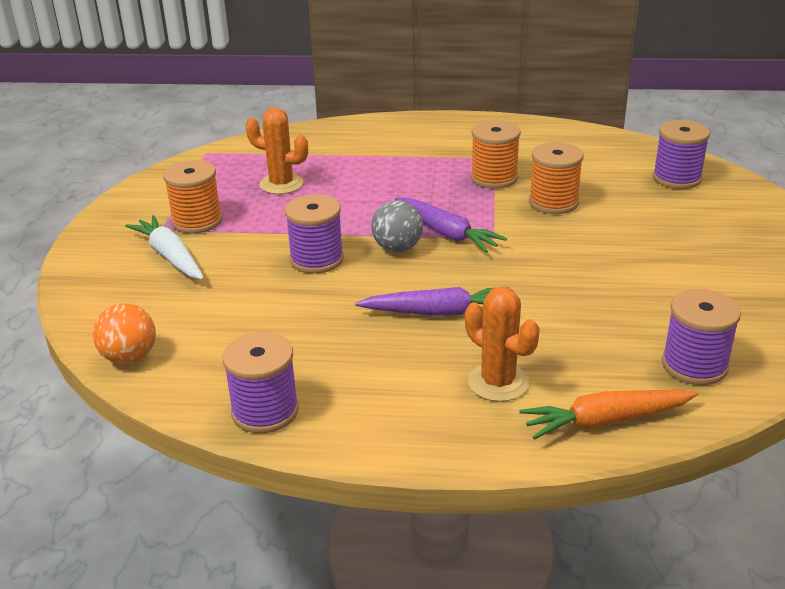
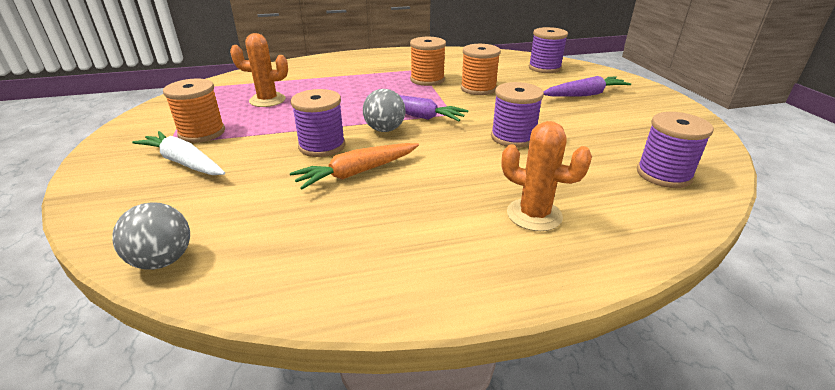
camera: 20 degrees left, 0 degrees up
orange ball [93,303,156,364] -> grey ball [112,202,190,270]
purple spool [222,332,299,434] -> purple spool moved to [491,82,544,148]
purple carrot [355,287,509,316] -> purple carrot moved to [544,76,631,97]
orange carrot [519,390,698,440] -> orange carrot moved to [290,143,419,189]

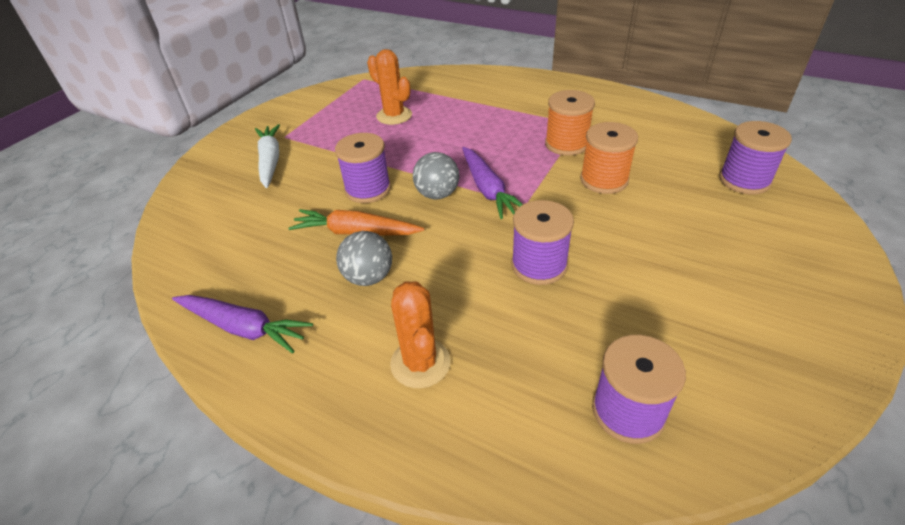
camera: 45 degrees right, 10 degrees up
grey ball [112,202,190,270] -> grey ball moved to [336,231,392,286]
orange spool [163,79,225,143] -> none
purple carrot [544,76,631,97] -> purple carrot moved to [172,295,313,353]

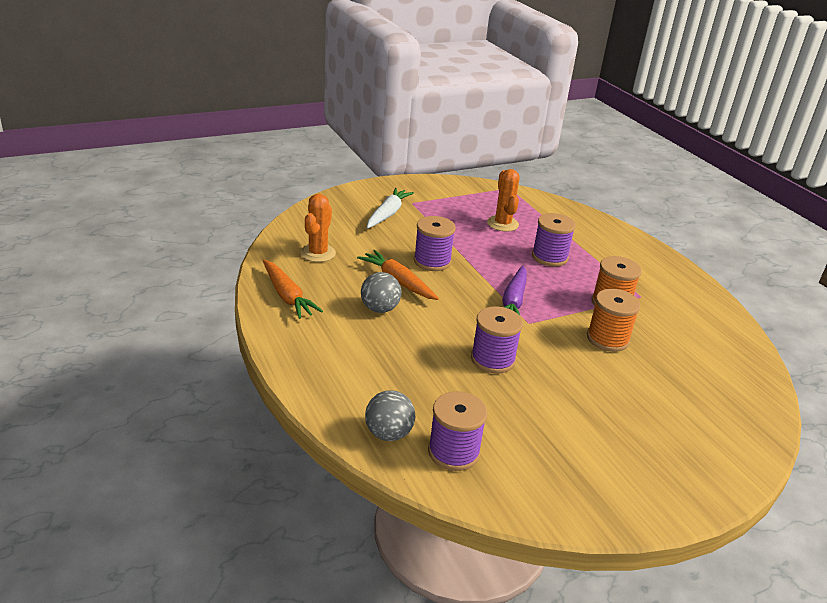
camera: 30 degrees right, 10 degrees down
purple carrot [172,295,313,353] -> orange carrot [263,260,323,319]
orange cactus [390,281,451,388] -> orange cactus moved to [300,194,336,262]
grey ball [413,152,459,199] -> grey ball moved to [365,390,415,441]
purple spool [719,121,792,194] -> purple spool moved to [532,213,576,267]

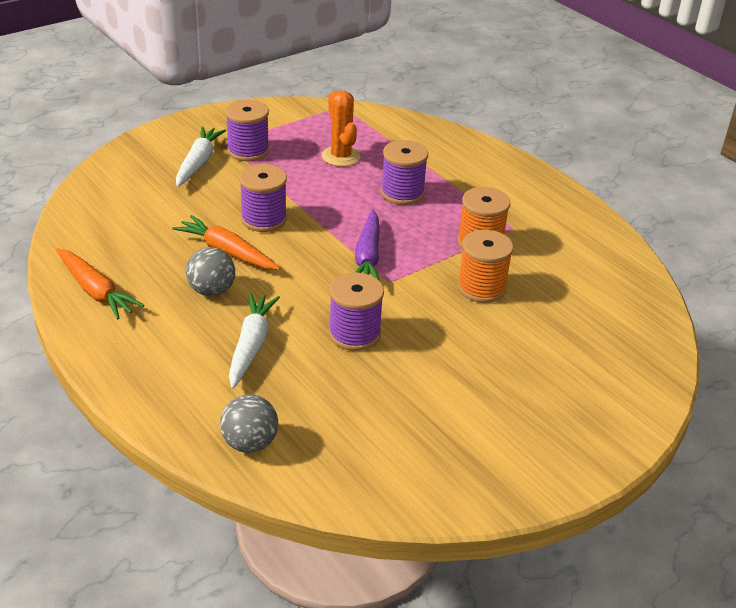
camera: 10 degrees left, 5 degrees up
orange cactus [300,194,336,262] -> none
purple spool [428,391,487,471] -> purple spool moved to [225,100,269,161]
none -> white carrot [229,293,280,389]

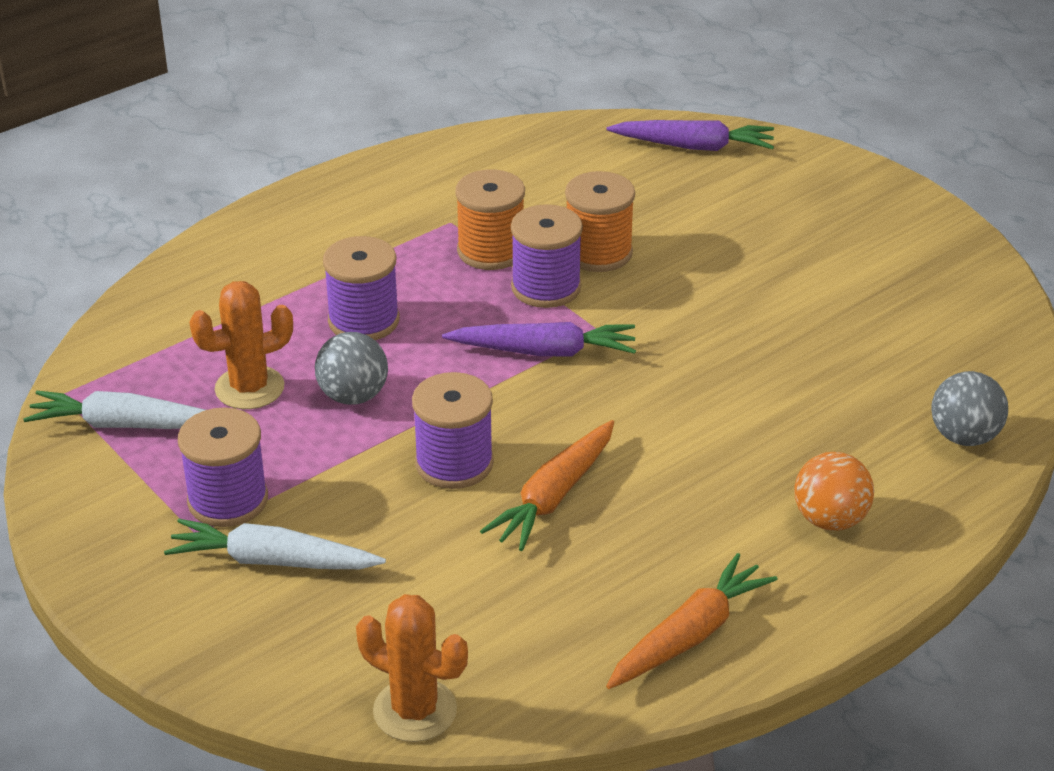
camera: 90 degrees left, 0 degrees up
grey ball [186,247,235,296] -> grey ball moved to [315,332,388,405]
white carrot [229,293,280,389] -> white carrot moved to [23,391,205,429]
purple spool [329,273,384,351] -> purple spool moved to [511,204,583,308]
none -> orange cactus [356,594,468,742]
none -> purple carrot [607,120,774,151]
none -> orange ball [794,452,874,531]

